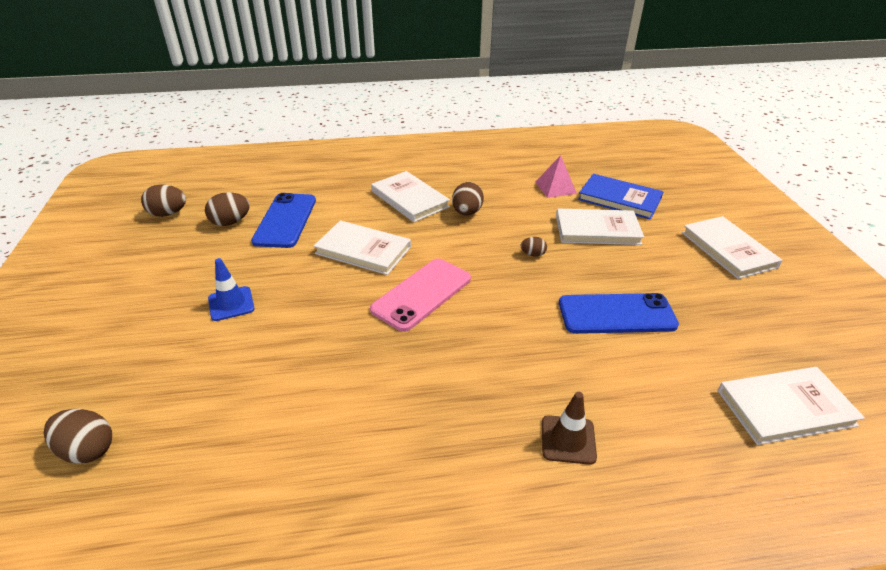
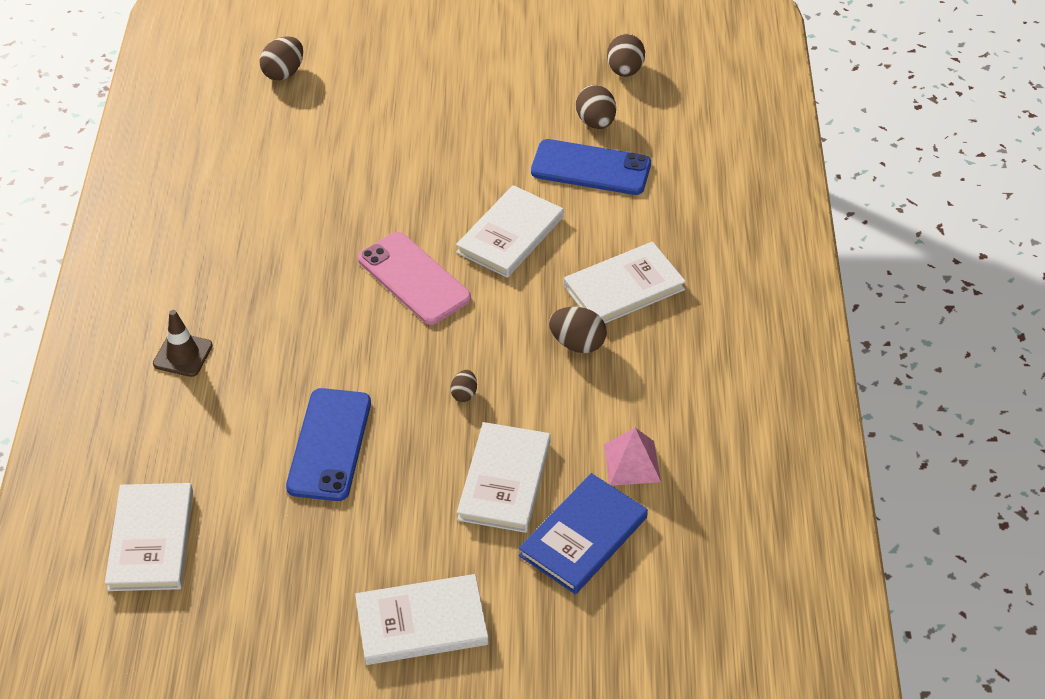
camera: 100 degrees right, 10 degrees up
blue traffic cone [208,258,255,321] -> none

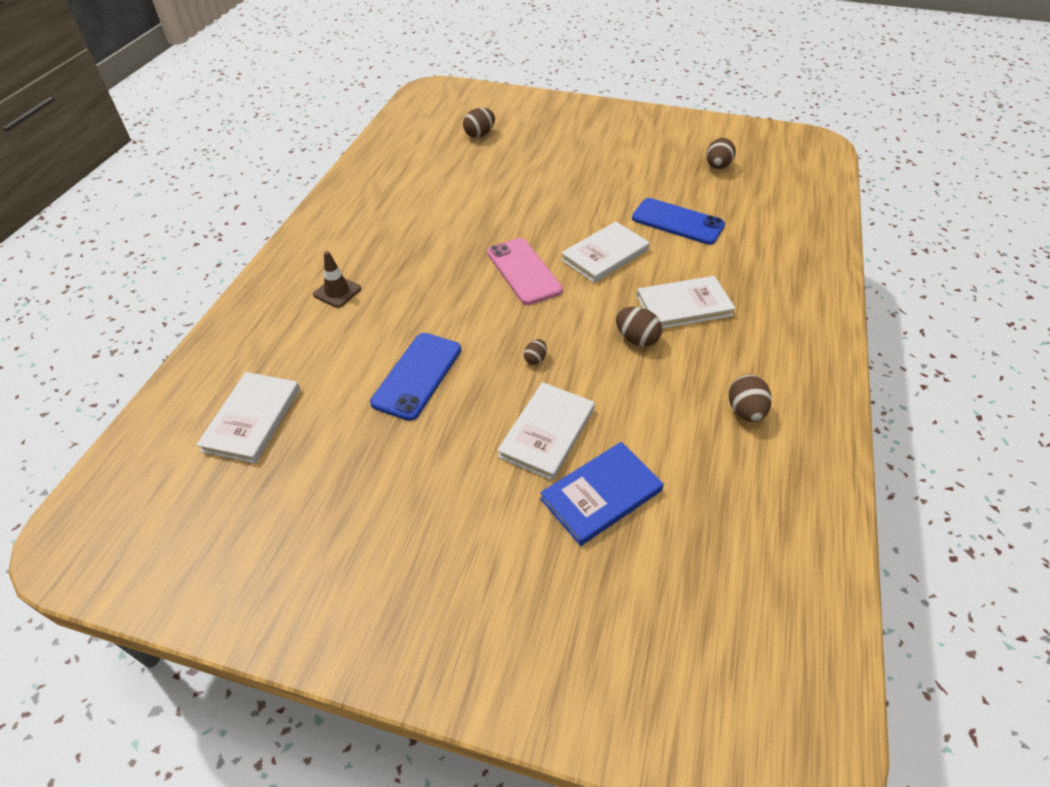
camera: 15 degrees right, 0 degrees up
white book [355,574,489,665] -> none
brown egg [576,85,616,129] -> brown egg moved to [729,375,772,422]
pink pyramid [604,428,661,486] -> none

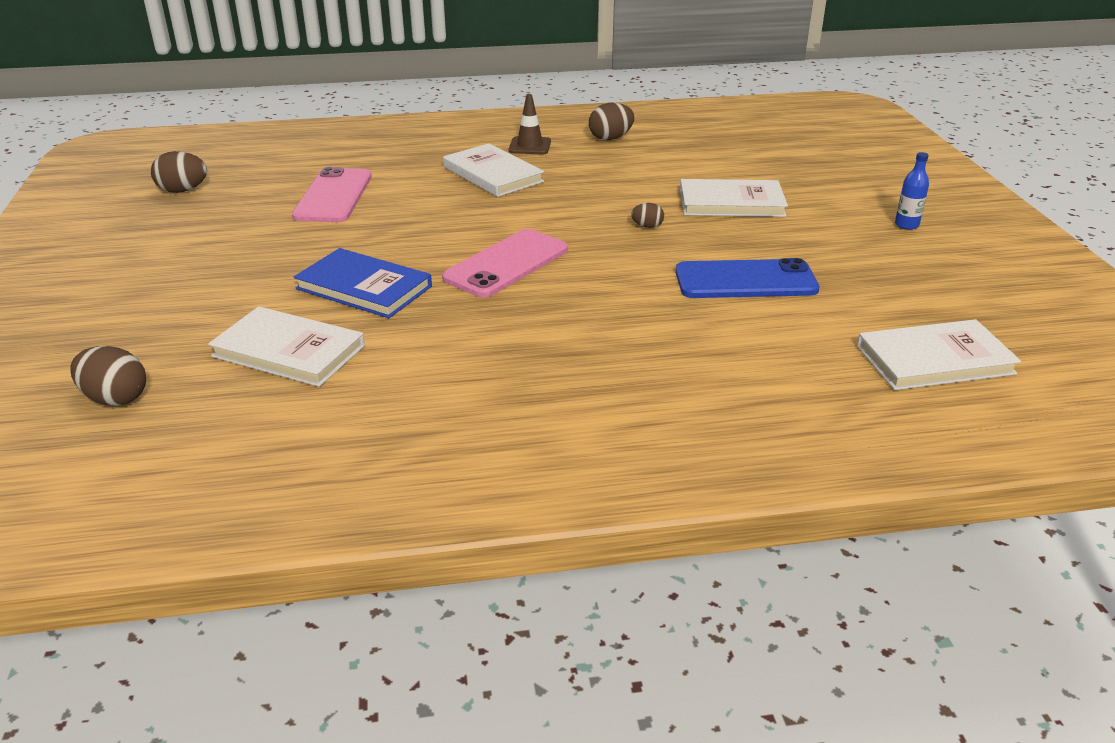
camera: 115 degrees left, 15 degrees down
brown traffic cone [313,251,361,308] -> brown traffic cone moved to [508,94,551,155]
blue book [540,442,664,546] -> blue book moved to [294,248,432,318]
white book [561,221,650,283] -> white book moved to [208,306,365,387]
brown egg [616,307,662,347] -> none
blue phone [632,198,725,245] -> pink phone [292,167,372,222]
none -> blue bottle [895,152,929,230]

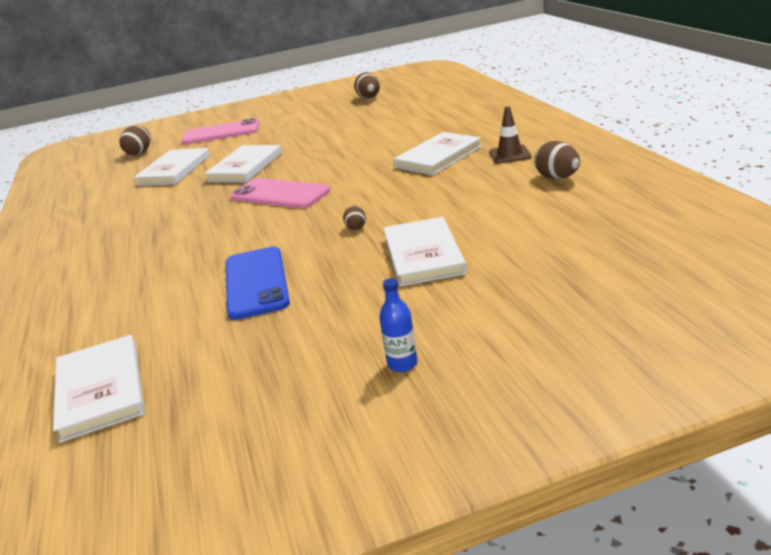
camera: 85 degrees right, 5 degrees down
pink phone [292,167,372,222] -> pink phone moved to [181,118,260,144]
blue book [294,248,432,318] -> white book [204,145,282,182]

